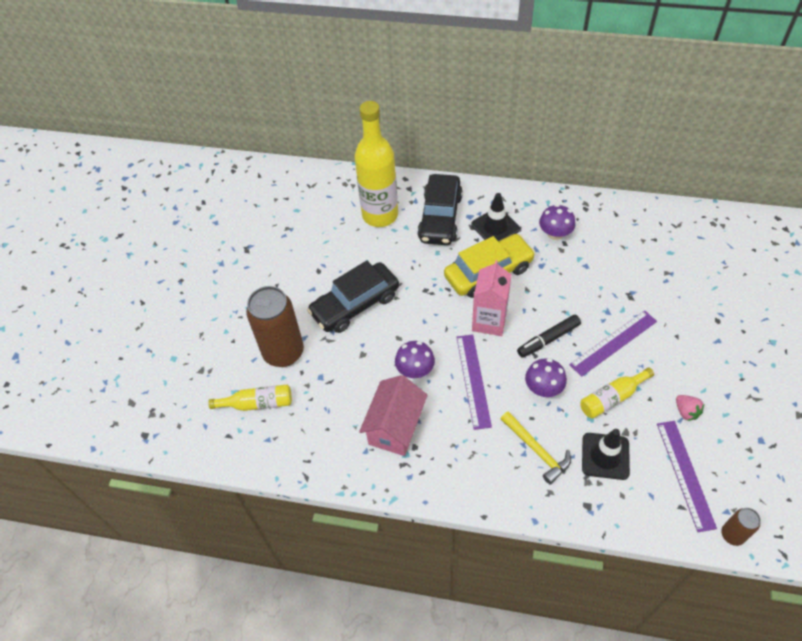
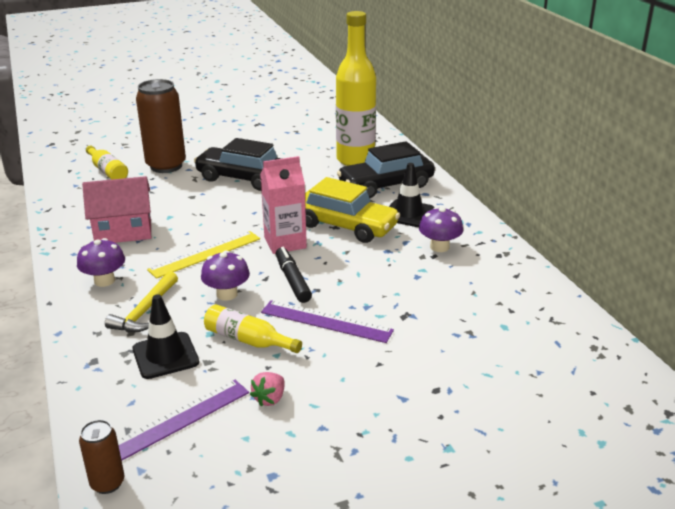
camera: 55 degrees right, 25 degrees down
purple mushroom [395,341,435,378] -> purple mushroom moved to [77,238,125,287]
purple ruler [457,335,492,430] -> yellow ruler [147,231,260,279]
black marker [517,315,581,358] -> black marker turned 45 degrees clockwise [276,247,312,303]

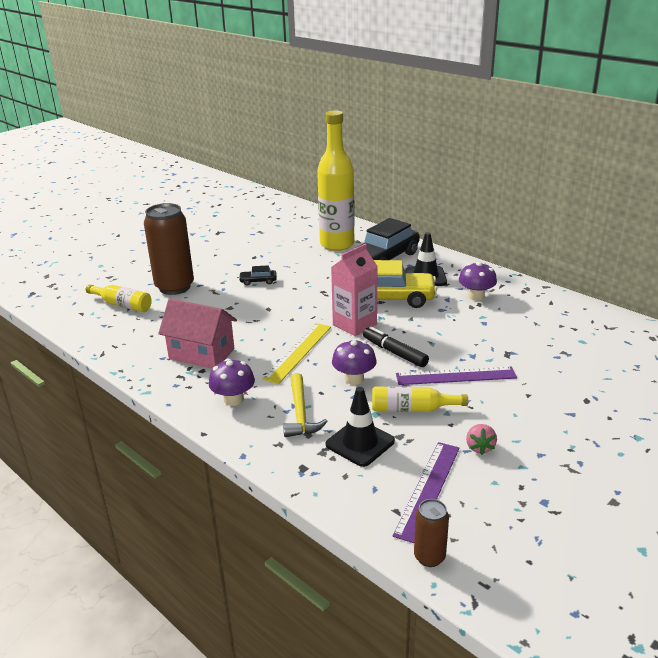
camera: 25 degrees left, 0 degrees up
pink house [82,176,151,243] -> pink house turned 60 degrees clockwise [158,299,237,369]
black car [194,138,282,191] -> black car [239,265,277,286], size x0.42

